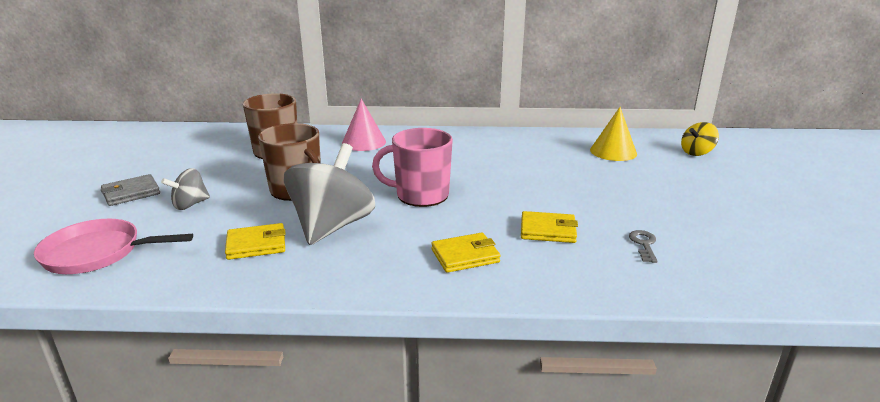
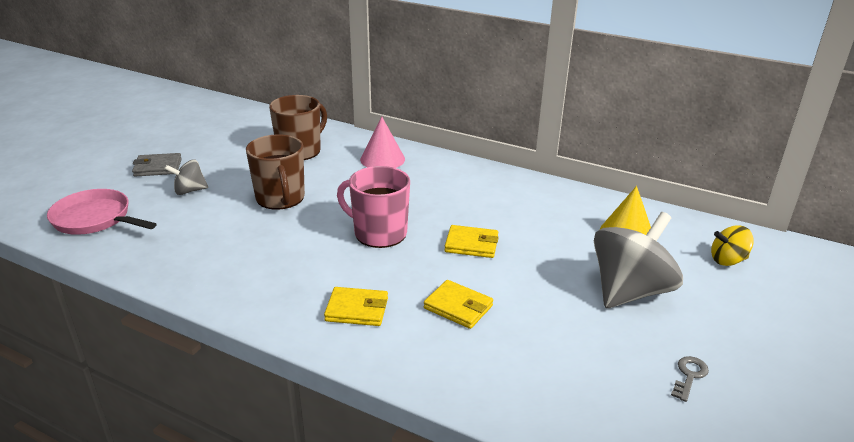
camera: 25 degrees right, 5 degrees up
yellow wallet [225,223,286,260] -> yellow wallet moved to [444,225,499,258]
grey spinning top [284,143,375,245] -> grey spinning top moved to [594,212,683,308]
grey key [629,230,658,263] -> grey key moved to [671,356,709,402]

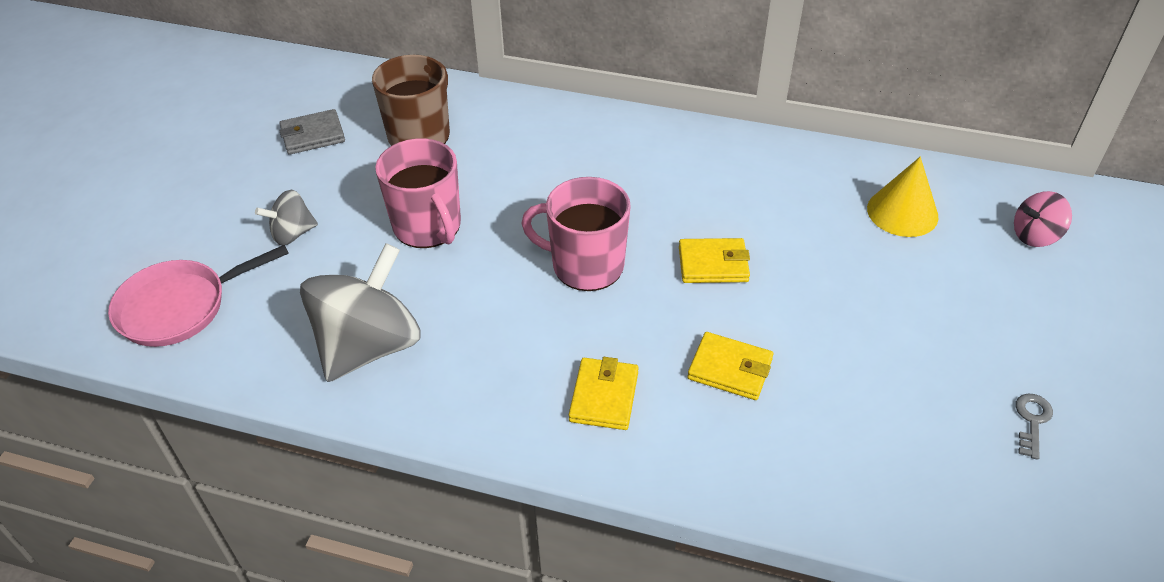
camera: 10 degrees left, 15 degrees up
pink pan [47,189,157,235] -> pink pan turned 45 degrees counterclockwise [108,245,289,347]
grey wallet [132,153,182,176] -> grey wallet moved to [279,109,345,155]
brown mug [246,134,305,210] -> pink mug [375,138,461,248]
yellow wallet [324,287,388,326] -> yellow wallet turned 75 degrees counterclockwise [569,357,639,430]
pink cone [360,117,405,168] -> none
grey spinning top [594,212,683,308] -> grey spinning top moved to [300,243,421,382]
yellow spinning top [711,225,754,266] -> pink spinning top [1014,191,1072,247]

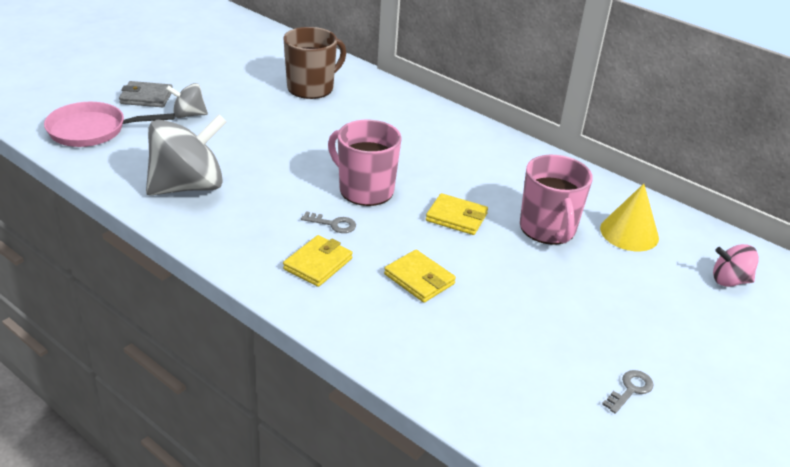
camera: 20 degrees right, 10 degrees down
grey wallet [279,109,345,155] -> grey wallet moved to [119,81,173,107]
pink mug [375,138,461,248] -> pink mug moved to [520,155,593,245]
none -> grey key [301,211,356,233]

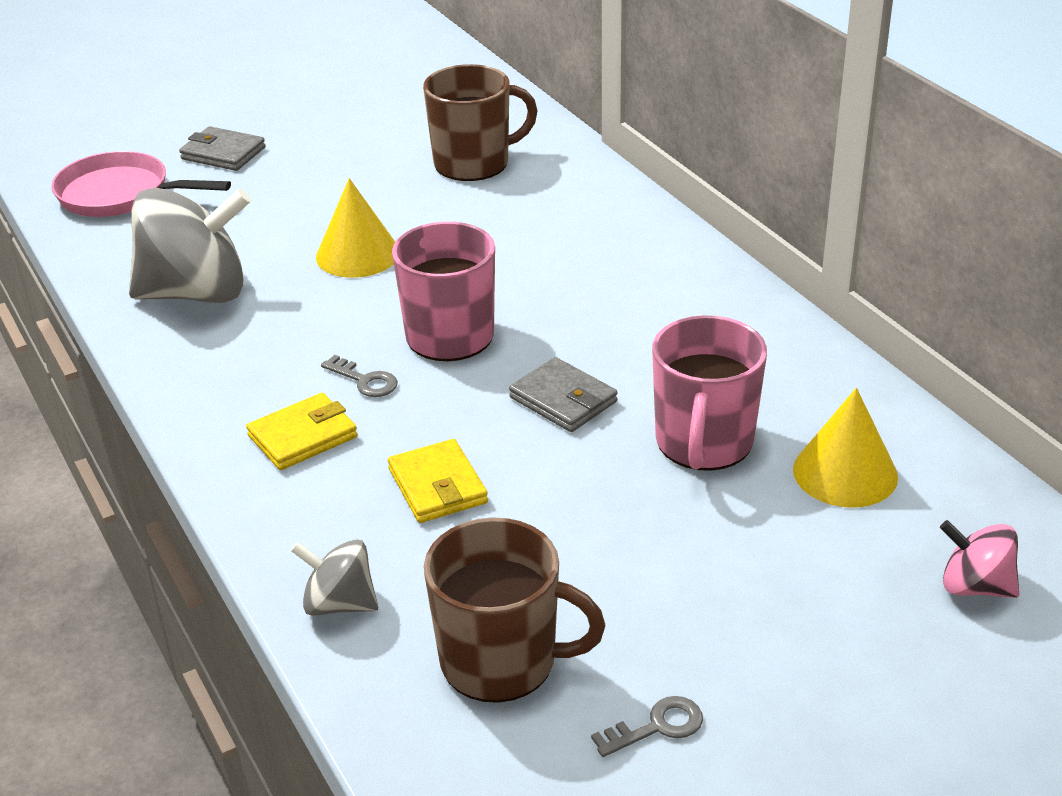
camera: 25 degrees right, 0 degrees up
grey spinning top [166,83,208,118] -> grey spinning top moved to [291,539,378,616]
yellow wallet [426,193,488,235] -> grey wallet [509,357,617,432]
none -> yellow cone [316,178,395,278]
none -> brown mug [424,517,605,703]

